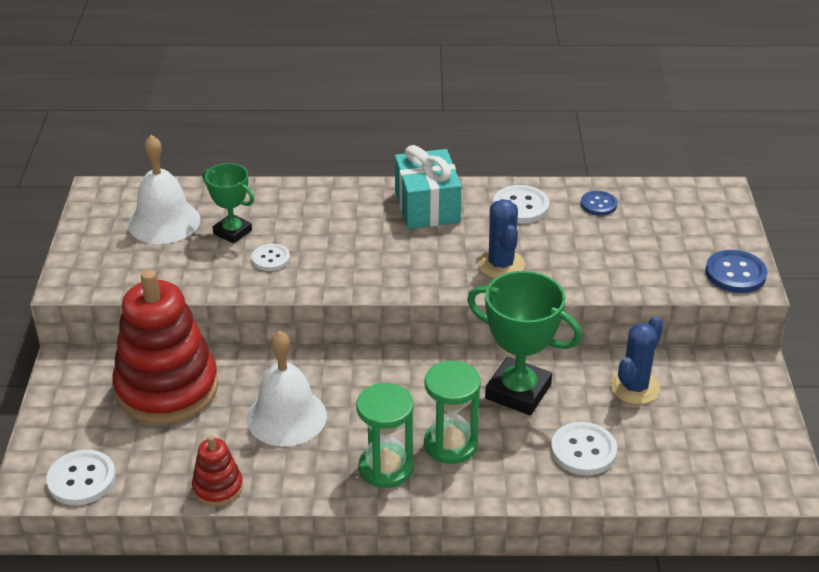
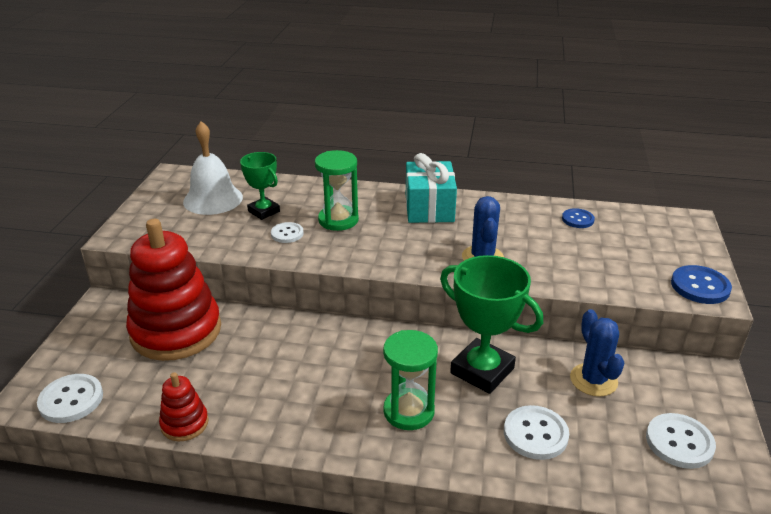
camera: 10 degrees right, 5 degrees down
white bell [247,330,327,447] -> none
green hourglass [356,383,414,488] -> green hourglass moved to [315,150,359,231]
white button [493,185,549,224] -> white button moved to [646,413,716,469]
blue cactus [610,316,663,404] -> blue cactus turned 60 degrees counterclockwise [570,309,624,397]

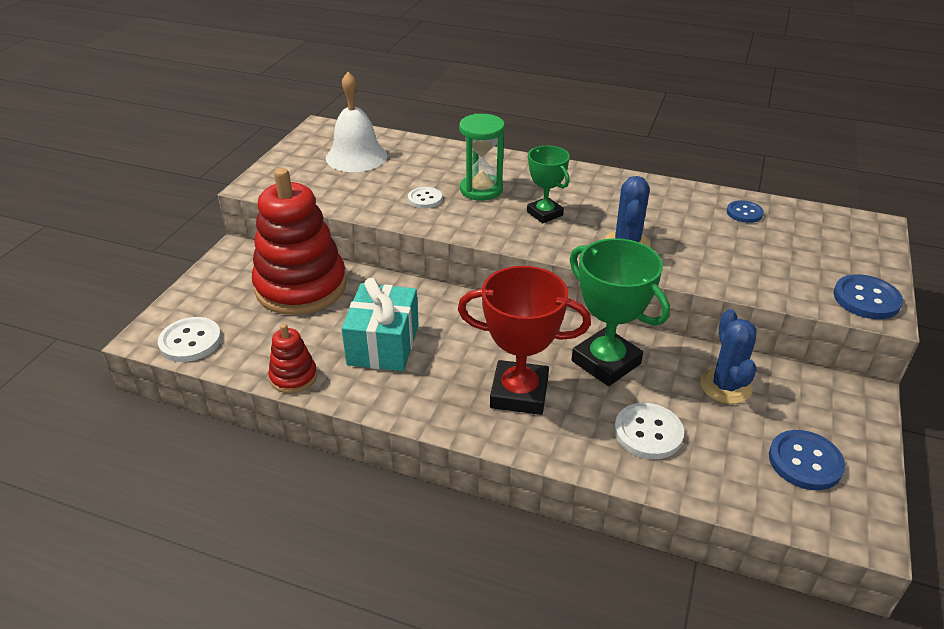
camera: 10 degrees right, 5 degrees up
green trophy [240,152,280,220] -> green trophy moved to [527,146,570,223]
green hourglass [383,330,438,430] -> red trophy [458,266,591,415]
turquoise gift [406,153,457,223] -> turquoise gift moved to [341,278,419,371]
white button [646,413,716,469] -> blue button [769,430,845,490]

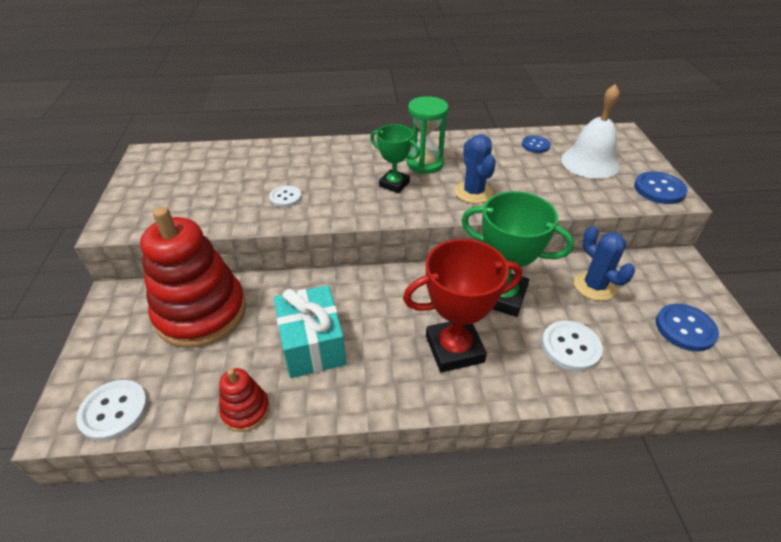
camera: 25 degrees left, 5 degrees up
white bell [326,72,387,172] -> white bell moved to [561,84,620,179]
green hourglass [459,114,505,201] -> green hourglass moved to [407,96,449,174]

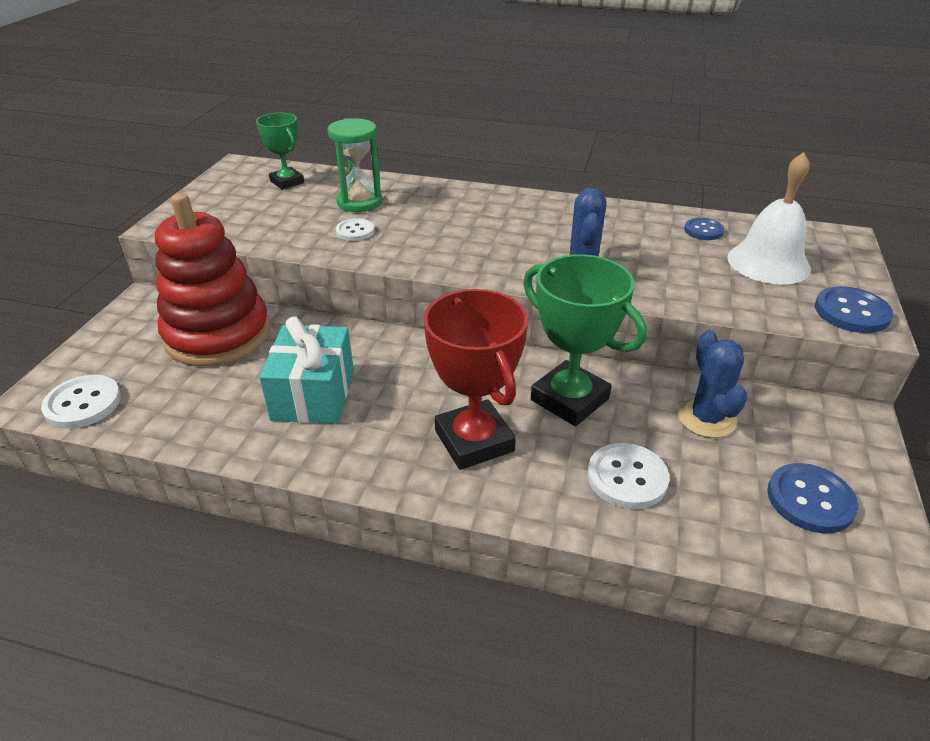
camera: 20 degrees right, 5 degrees down
red stacking toy [219,368,270,432] -> none
green trophy [370,124,420,193] -> green trophy moved to [256,113,304,190]
red trophy [403,239,522,372] -> red trophy turned 60 degrees clockwise [424,289,528,470]
green hourglass [407,96,449,174] -> green hourglass moved to [327,118,382,212]

